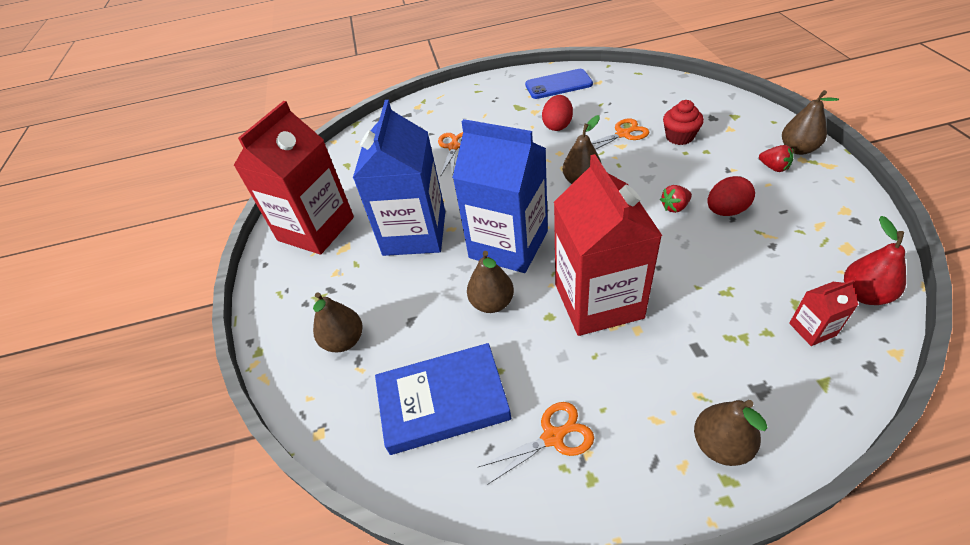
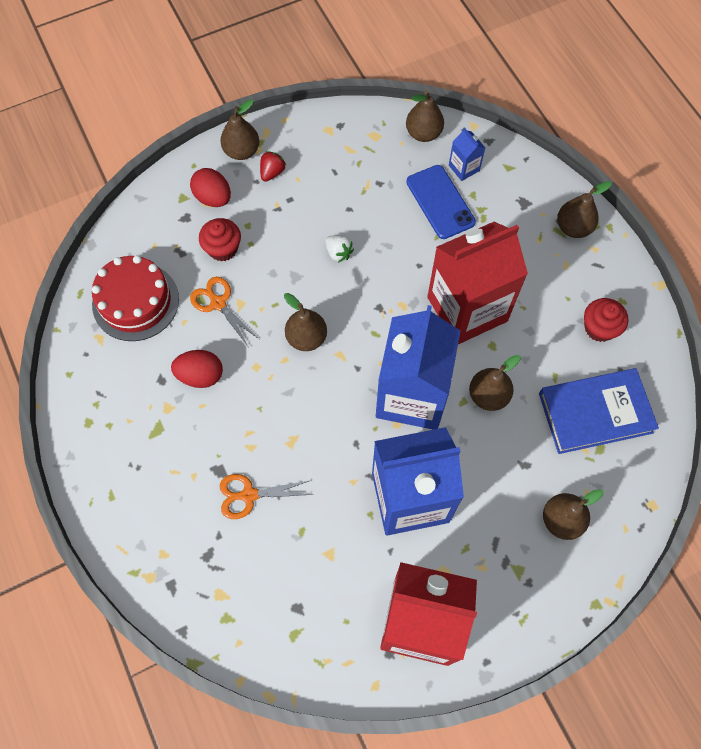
camera: 110 degrees left, 20 degrees up
blue book [375,343,511,455] -> blue book turned 75 degrees counterclockwise [539,368,659,454]
orange scissors [479,402,594,485] -> red cupcake [584,298,628,342]
blue phone [525,69,593,99] -> blue phone moved to [406,165,476,239]
red strawberry [660,185,692,213] -> white strawberry [325,235,354,263]
red egg [707,176,755,216] -> red egg moved to [190,168,231,207]
red carton [789,280,859,346] -> blue carton [449,127,485,181]
red pear [844,216,906,305] -> brown pear [406,90,444,142]
none -> red cake [92,255,179,341]

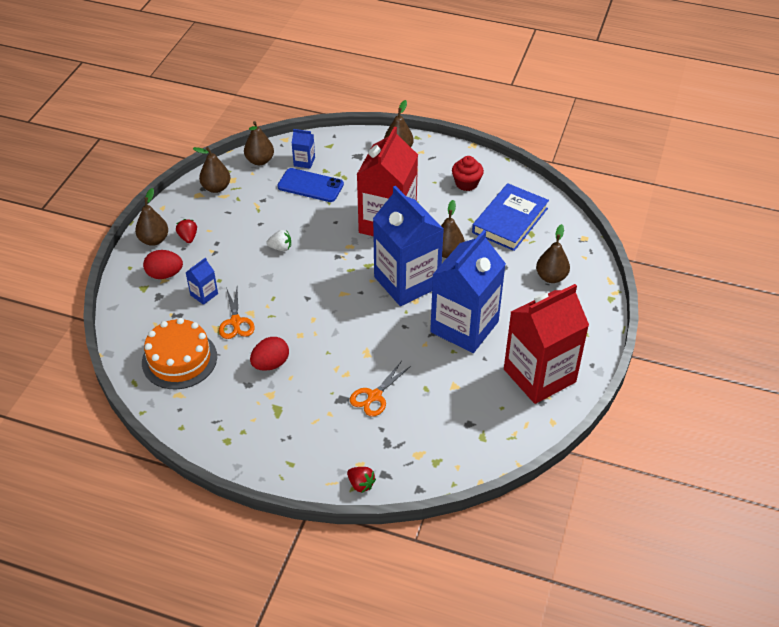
camera: 45 degrees left, 20 degrees down
red cake [92,255,179,341] -> orange cake [142,318,217,389]
orange scissors [190,277,259,346] -> orange scissors turned 105 degrees counterclockwise [219,287,255,339]
red cupcake [199,218,241,262] -> blue carton [185,257,218,305]
brown pear [284,293,327,351] -> brown pear moved to [193,147,231,193]
none -> red strawberry [347,467,376,493]

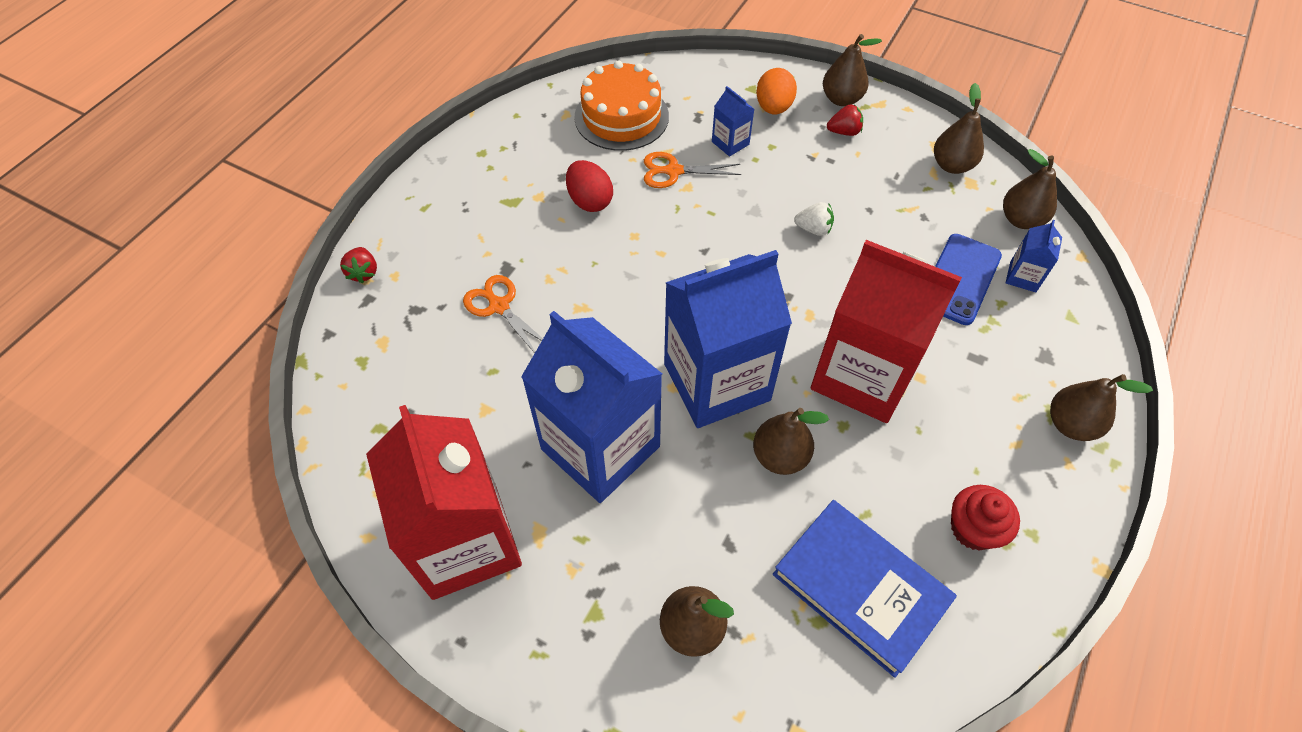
camera: 100 degrees right, 10 degrees up
red egg [143,250,183,279] -> orange egg [756,68,797,114]
white strawberry [266,230,291,251] -> white strawberry turned 90 degrees counterclockwise [794,202,834,236]
red strawberry [347,467,376,493] -> red strawberry turned 60 degrees counterclockwise [340,247,377,284]

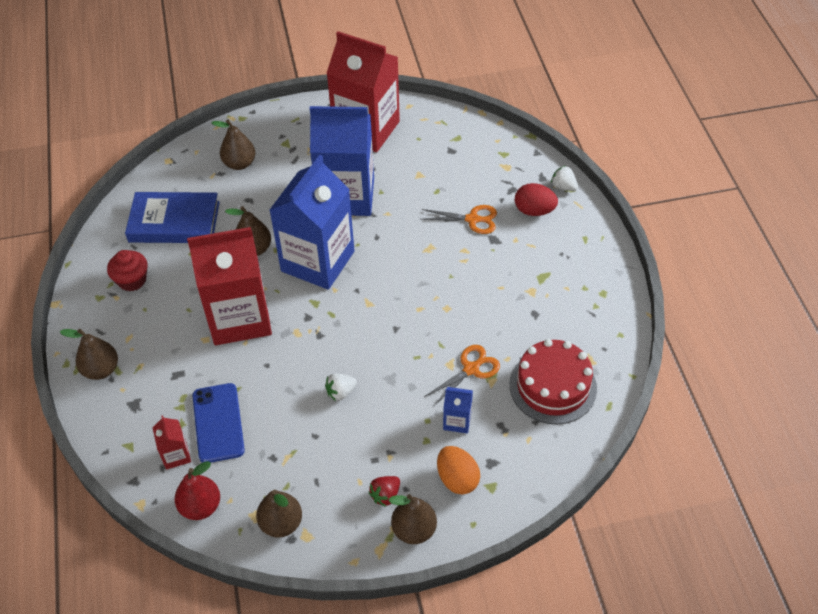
camera: 140 degrees right, 5 degrees down
red strawberry [340,247,377,284] -> white strawberry [551,165,578,191]
red egg [566,160,613,212] -> red egg moved to [515,183,558,216]
orange cake [574,60,669,151] -> red cake [509,339,597,424]
brown pear [1003,149,1057,229] -> red pear [174,461,220,520]
blue carton [1005,220,1062,292] -> red carton [152,415,191,470]

